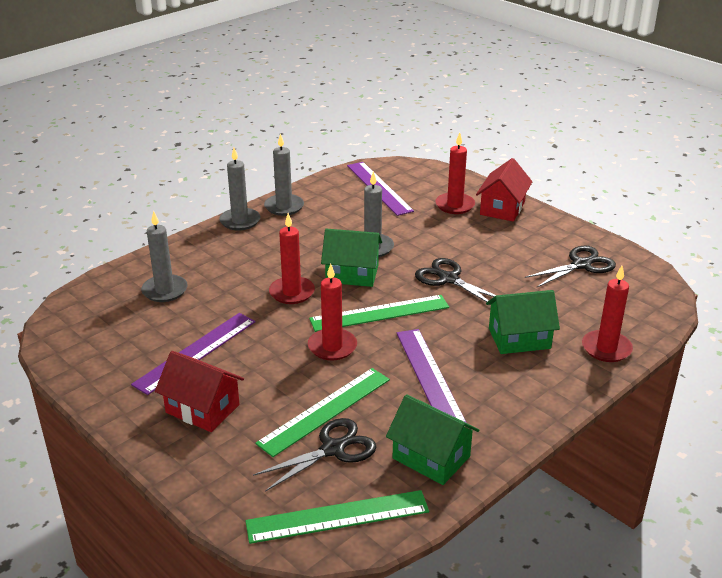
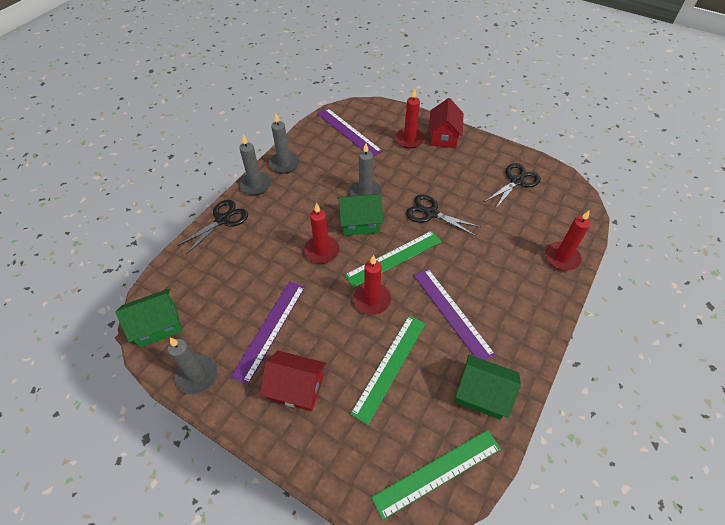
camera: 15 degrees left, 20 degrees up
grey candle [141,211,188,302] -> grey candle moved to [168,338,218,394]
black scissors [253,418,376,492] -> black scissors moved to [177,200,248,254]
green house [486,290,560,354] -> green house moved to [116,289,182,348]

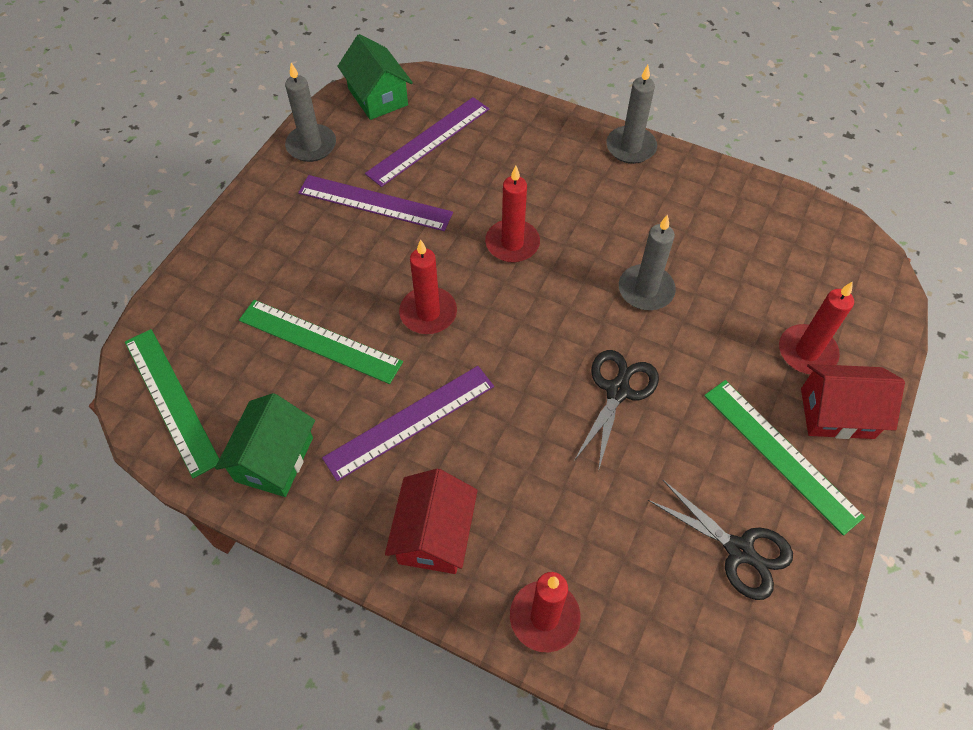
camera: 85 degrees right, 5 degrees up
black scissors [177,200,248,254] -> none
red house [260,351,326,411] -> red house moved to [385,469,478,574]
grey candle [269,114,300,174] -> none
purple ruler [317,108,383,157] -> purple ruler moved to [365,97,489,187]
green house [338,194,383,236] -> none
green ruler [345,231,442,288] -> green ruler moved to [704,380,865,536]

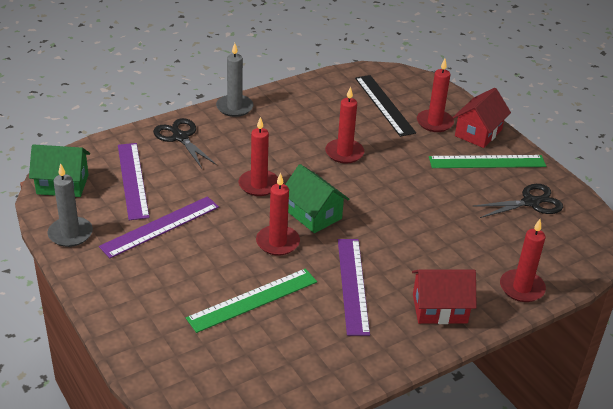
camera: 60 degrees left, 20 degrees down
green ruler [125,329,219,478] -> none
green house [215,393,315,497] -> green house moved to [285,164,349,233]
red house [385,469,478,574] -> red house turned 45 degrees counterclockwise [412,269,477,324]
black scissors [574,350,659,471] -> black scissors moved to [153,118,217,168]
grey candle [619,215,676,310] -> red candle [325,86,364,164]
none -> black ruler [355,75,416,137]

